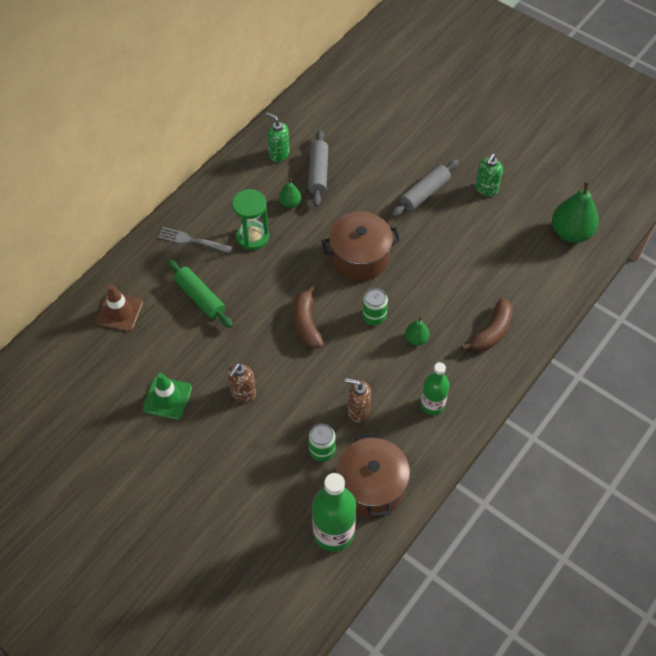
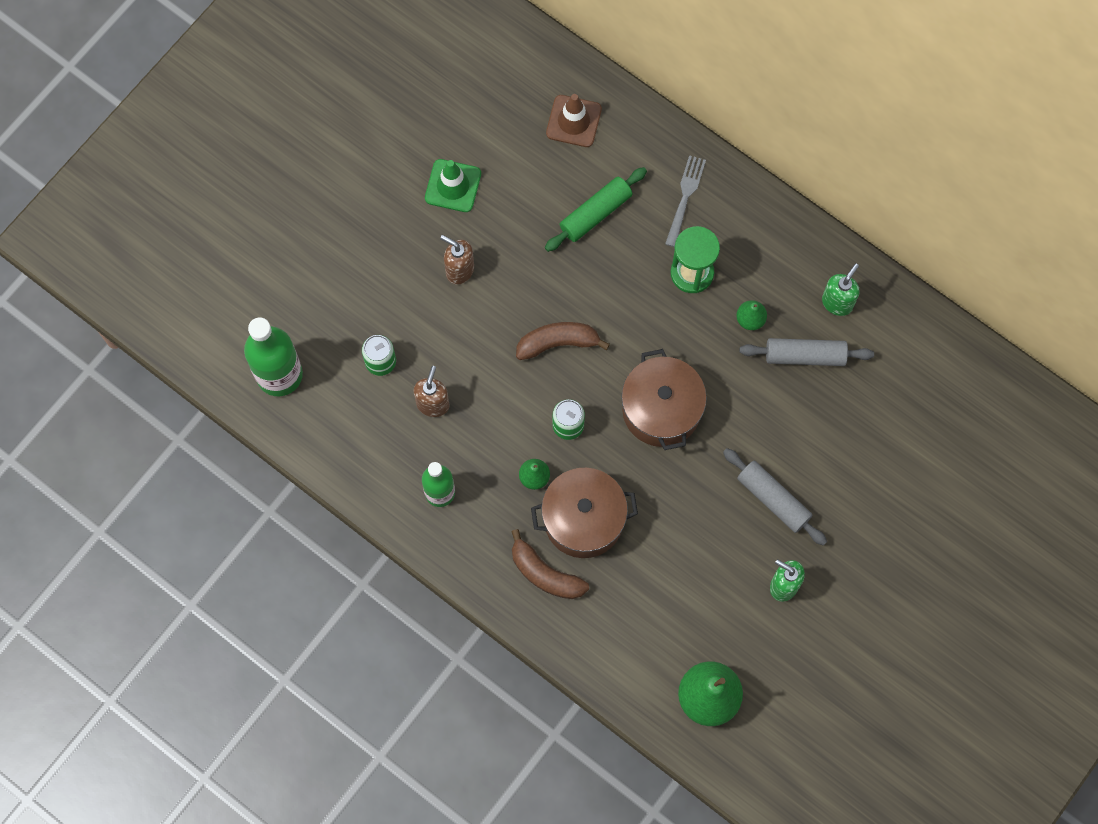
camera: 90 degrees right, 15 degrees up
brown pot [337,432,410,517] -> brown pot moved to [531,468,638,558]

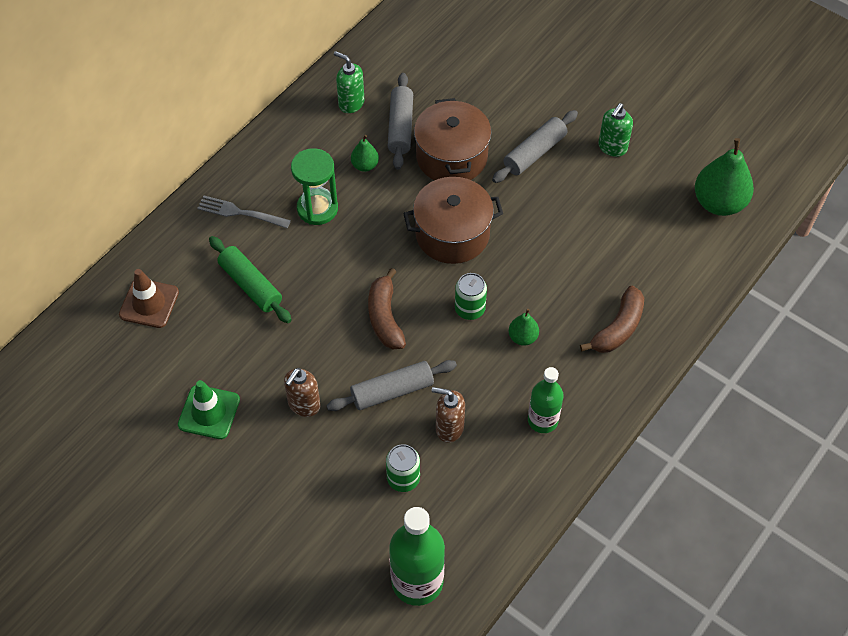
camera: 90 degrees left, 15 degrees down
brown pot [531,468,638,558] -> brown pot moved to [414,98,491,180]
none -> grey rolling pin [326,360,457,411]

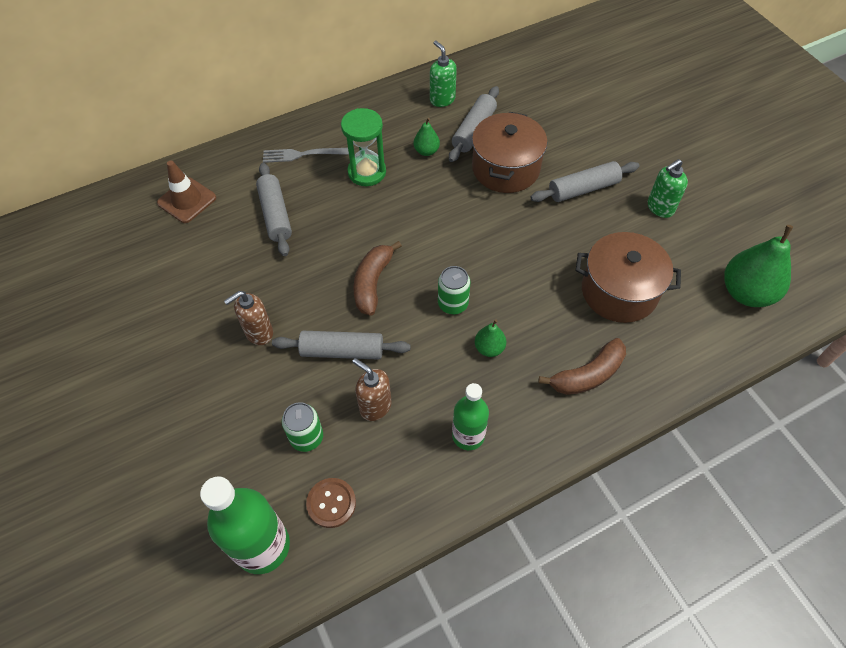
camera: 25 degrees right, 0 degrees up
green traffic cone [178,380,240,439] -> none
grey fork [197,196,291,228] -> grey fork turned 45 degrees counterclockwise [263,148,349,163]
green rolling pin [209,236,292,323] -> grey rolling pin [256,163,292,256]
brown pot [403,177,503,264] -> brown pot moved to [576,232,681,323]
none -> brown button [306,478,356,528]

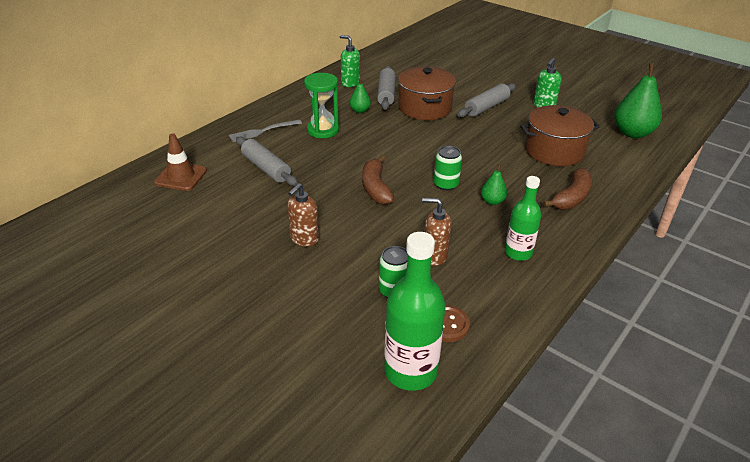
camera: 25 degrees left, 20 degrees down
grey rolling pin [272,331,410,360] -> none

